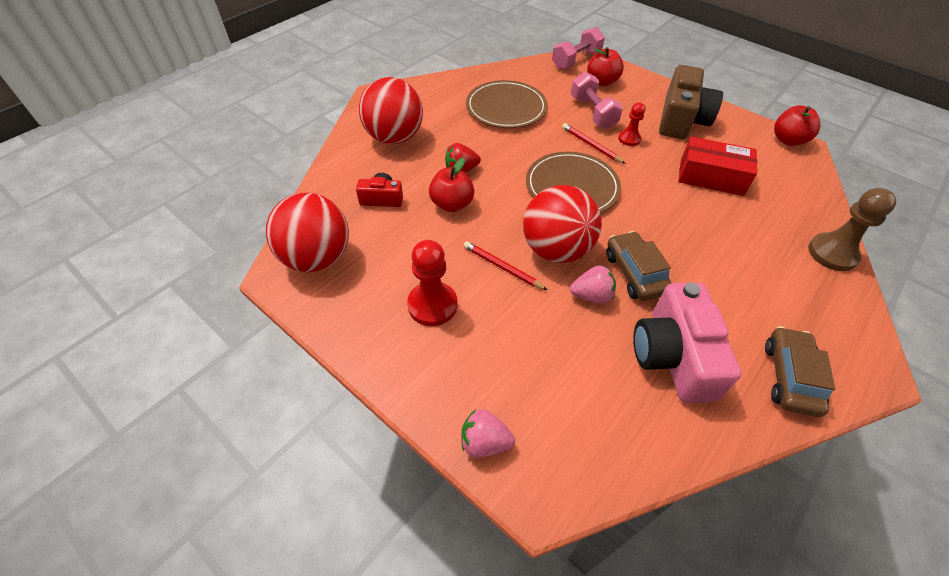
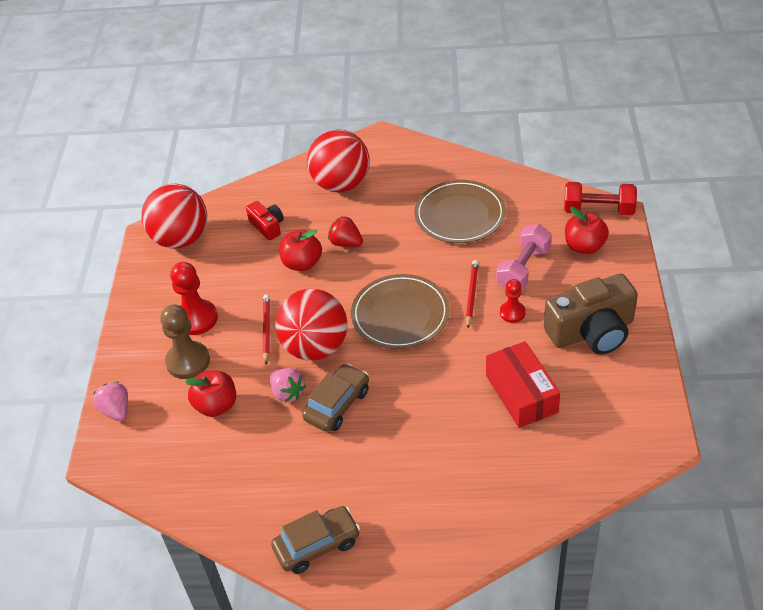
camera: 55 degrees right, 5 degrees down
pink dumbbell [552,27,605,69] -> red dumbbell [564,182,637,215]
pink camera [633,282,741,403] -> none
red apple [774,105,820,146] -> red apple moved to [185,371,236,417]
brown pawn [808,188,896,271] -> brown pawn moved to [160,304,210,379]

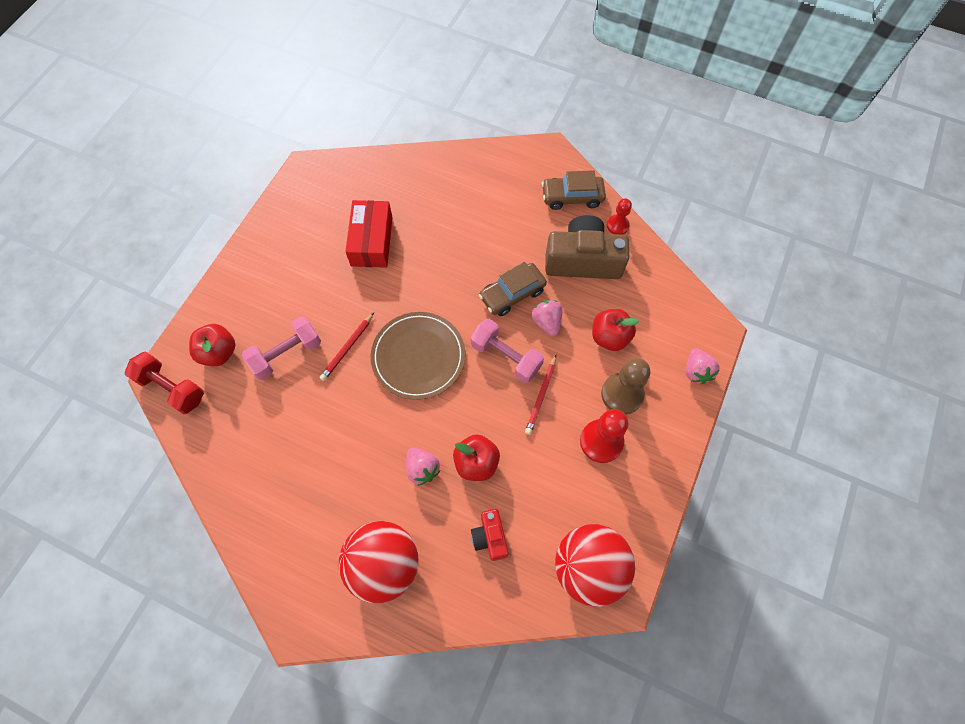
camera: 160 degrees left, 20 degrees up
red ball [275,289,347,361] -> pink dumbbell [471,319,544,383]
red strawberry [328,216,363,247] -> pink strawberry [406,448,440,486]
brown plate [415,180,506,243] -> none
red pawn [500,279,526,323] -> red pawn moved to [607,198,632,235]
brown camera [544,274,638,354] -> brown camera moved to [545,215,629,279]

